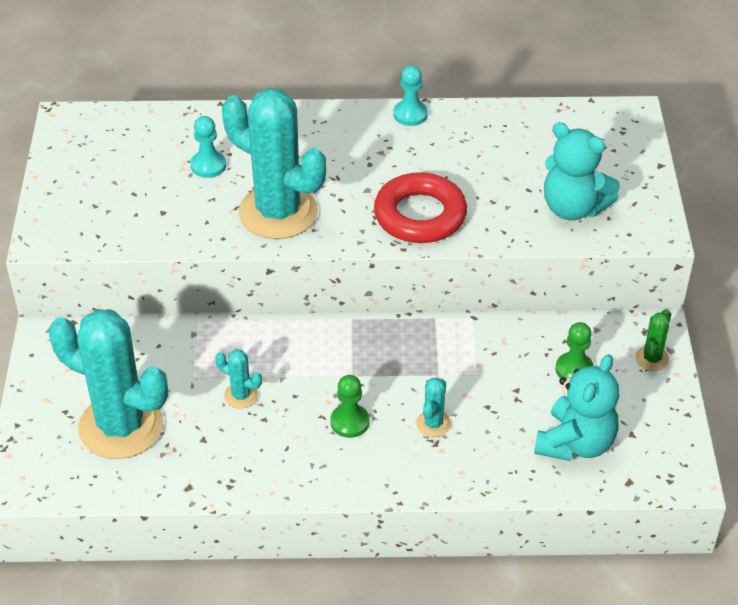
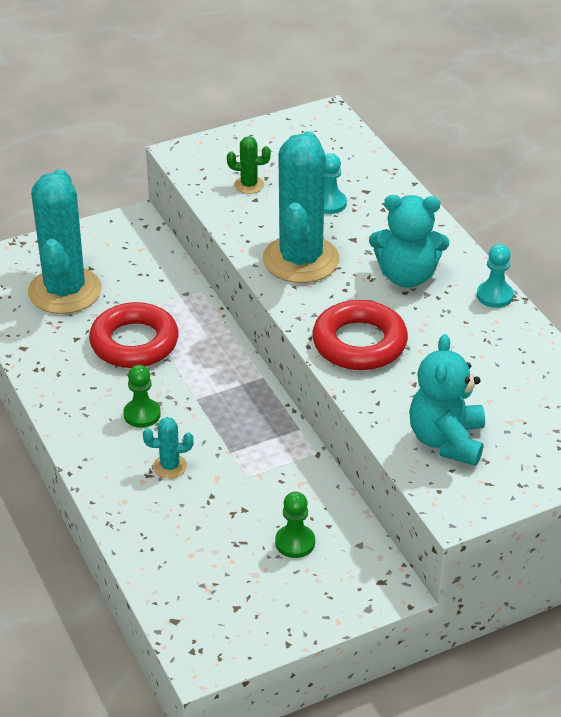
camera: 65 degrees right, 5 degrees down
turquoise cactus [215,349,262,409] -> red ring [89,302,178,368]
turquoise teddy bear [534,354,620,461] -> turquoise teddy bear moved to [369,195,449,288]
green cactus [635,309,671,371] -> green cactus moved to [227,136,271,194]

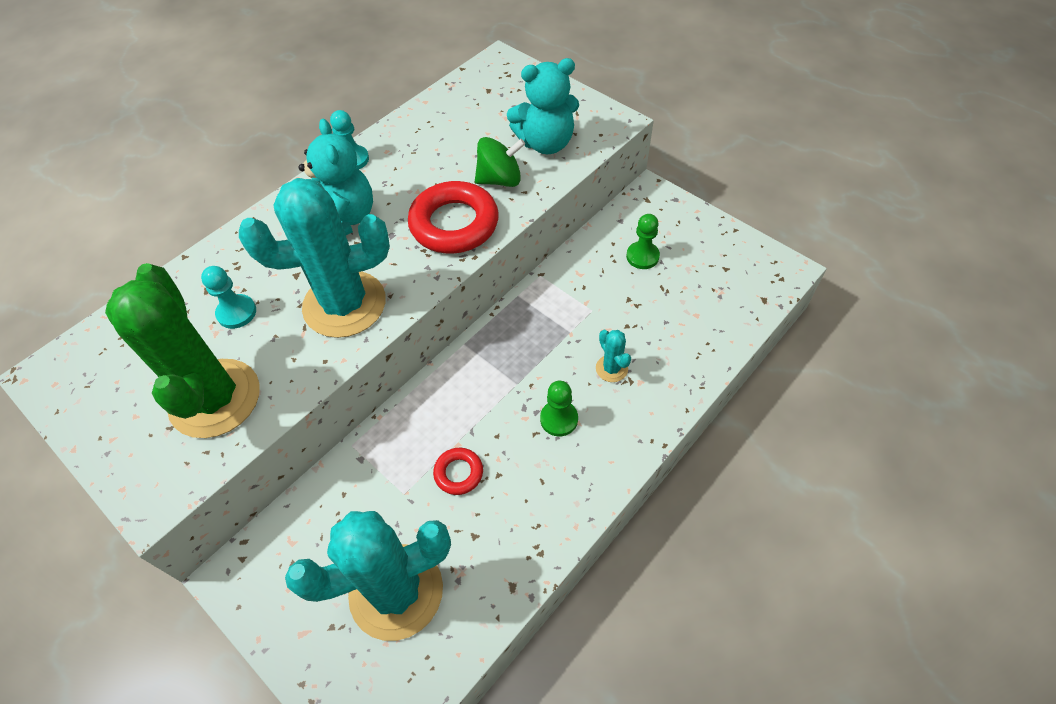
camera: 110 degrees left, 15 degrees up
red ring [89,302,178,368] -> red ring [433,448,483,495], size x0.50
green cactus [227,136,271,194] -> green cactus [105,263,260,438], size x2.43
none -> green spinning top [475,137,525,187]

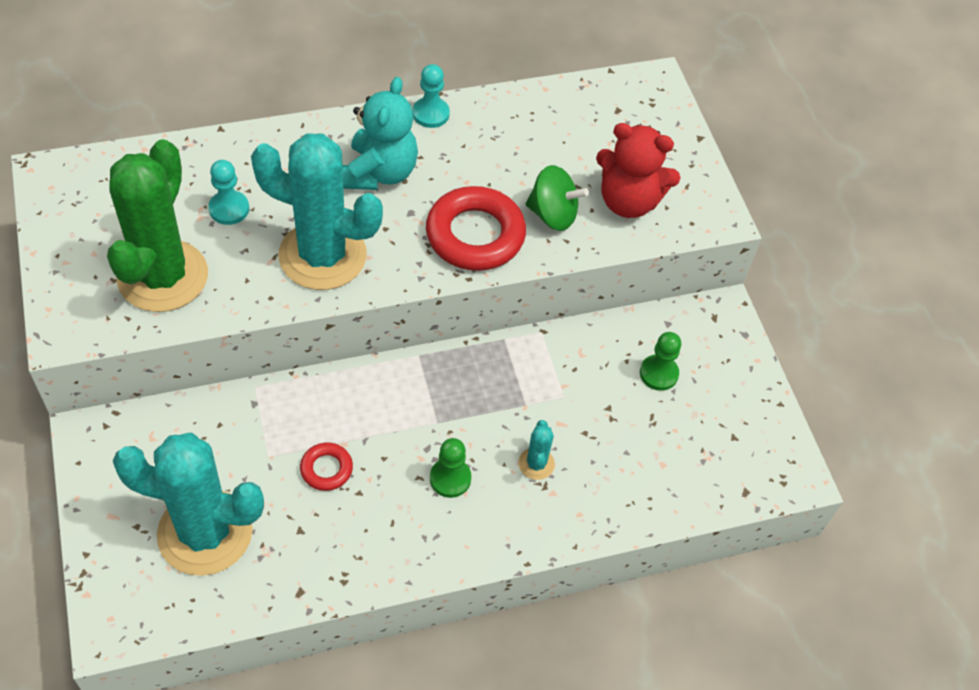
camera: 25 degrees right, 0 degrees up
turquoise teddy bear [507,58,579,154] -> red teddy bear [596,123,681,218]

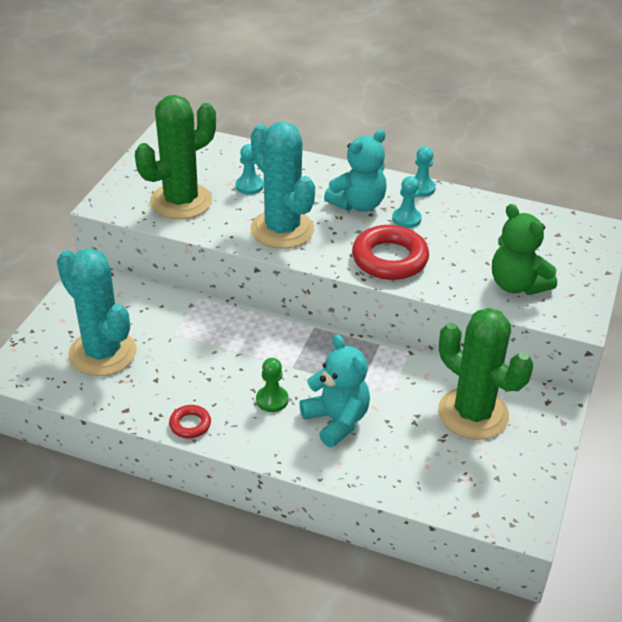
camera: 40 degrees right, 15 degrees down
red ring [300,443,353,491] -> red ring moved to [169,405,211,438]
turquoise cactus [518,420,555,480] -> turquoise teddy bear [300,334,370,447]
green spinning top [526,165,589,231] -> none
red teddy bear [596,123,681,218] -> green teddy bear [492,204,557,295]
green pawn [640,332,681,391] -> green cactus [438,308,533,440]
none -> turquoise pawn [392,176,422,228]

